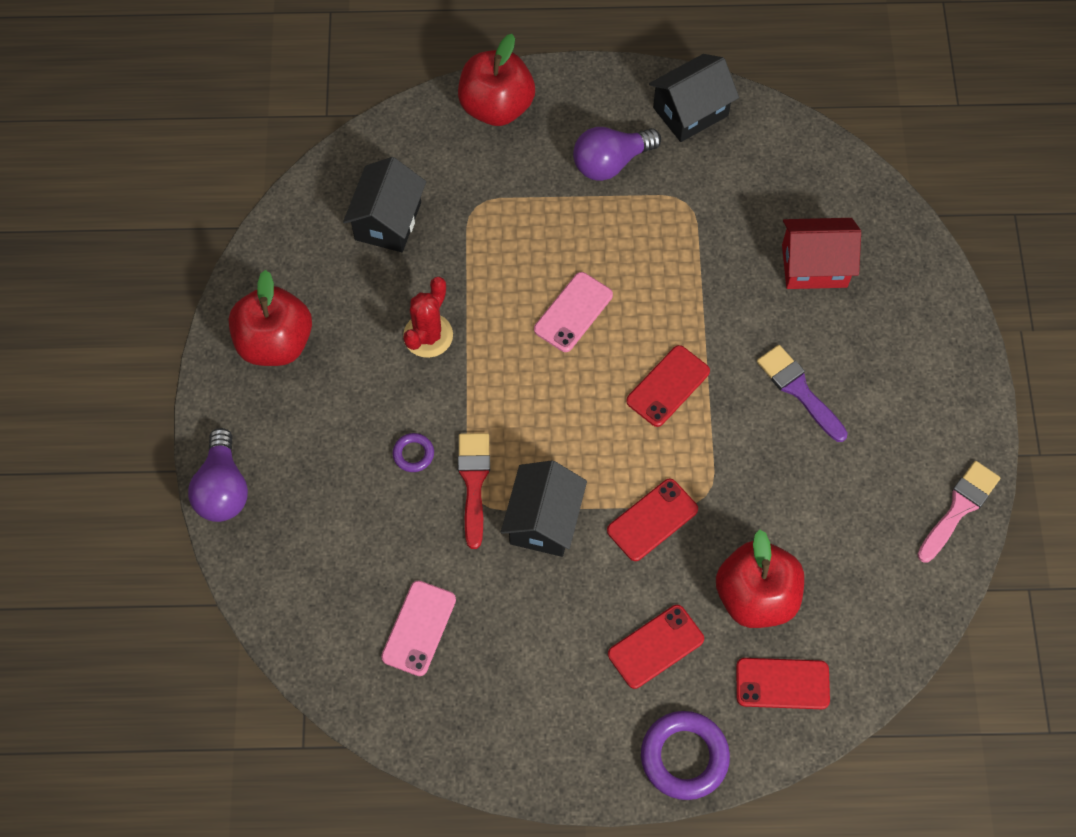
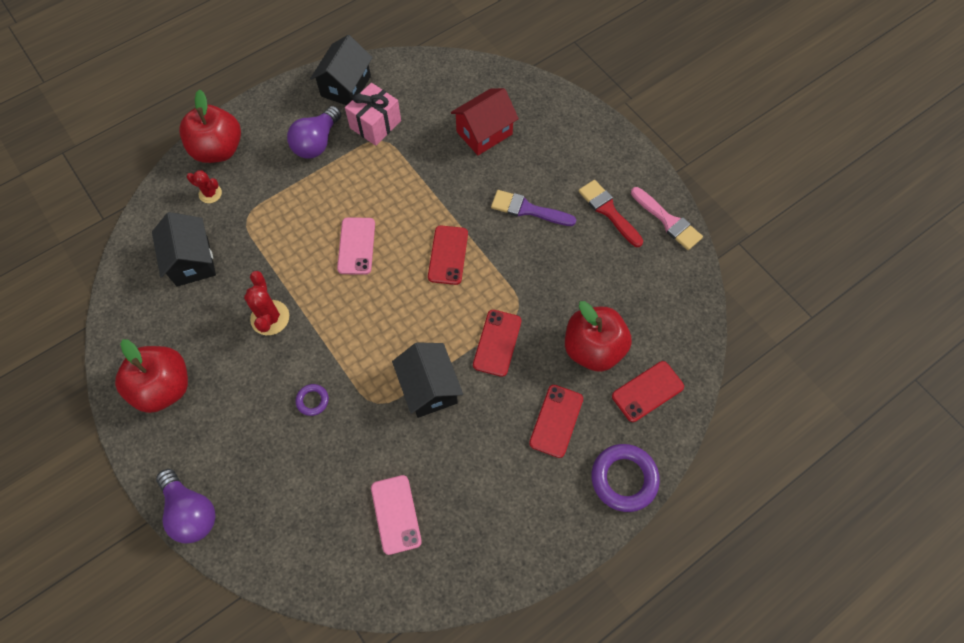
camera: 35 degrees left, 0 degrees up
red brush [458,433,490,549] -> red brush moved to [579,180,643,247]
pink brush [917,461,1000,563] -> pink brush turned 135 degrees clockwise [631,187,703,250]
none -> red cactus [187,170,222,203]
none -> pink gift [345,83,401,146]

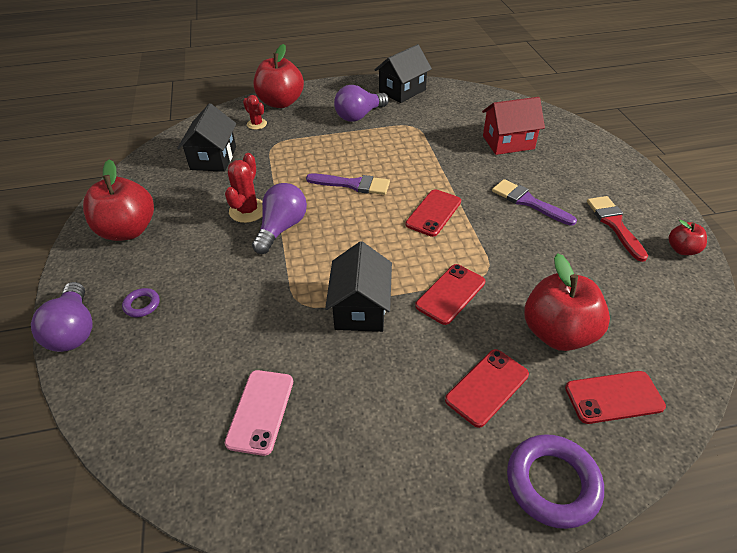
camera: 25 degrees right, 20 degrees down
purple ring [295,384,329,416] -> purple ring moved to [122,288,160,317]
pink phone [337,217,375,275] -> purple brush [306,174,390,195]
pink gift [345,83,401,146] -> none
pink brush [631,187,703,250] -> red apple [669,220,707,255]
none -> purple light bulb [252,183,307,254]

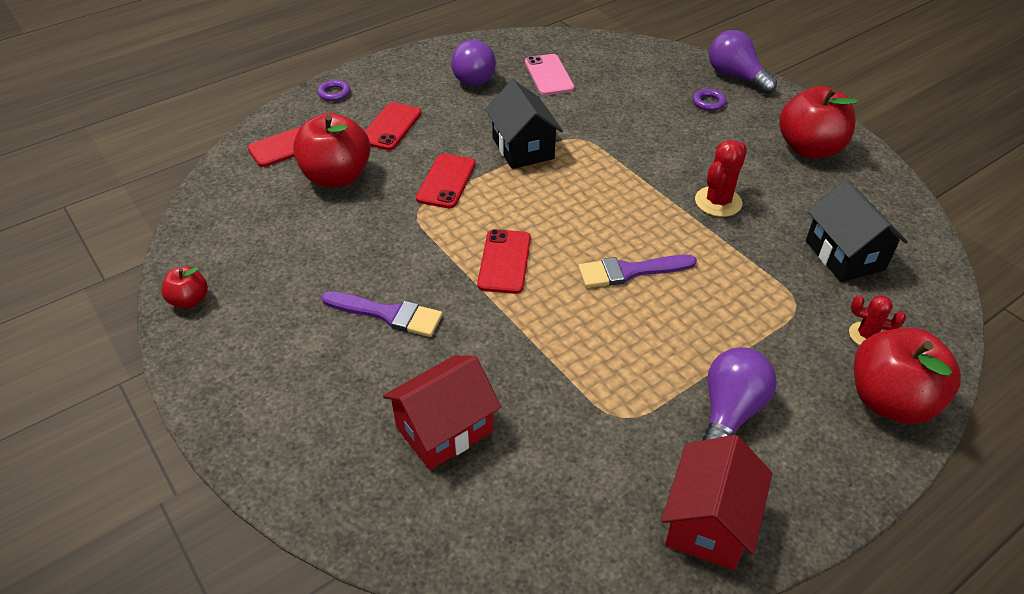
camera: 155 degrees right, 0 degrees up
red cactus [225,153,263,223] -> red cactus turned 45 degrees clockwise [695,140,747,217]
purple light bulb [252,183,307,254] -> purple light bulb moved to [451,39,496,86]
black house [375,44,432,103] -> red house [661,435,772,571]
purple ring [507,434,604,529] -> purple ring [318,80,351,101], size x0.51
red brush [587,196,648,262] -> none

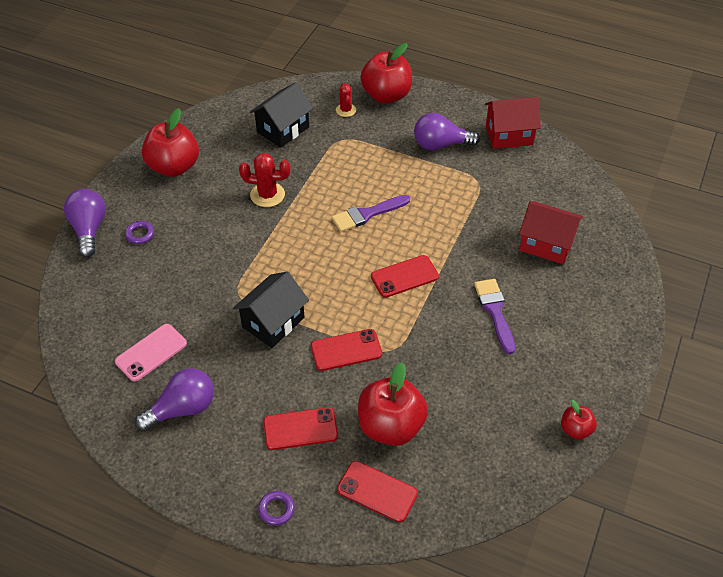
camera: 120 degrees left, 5 degrees up
purple brush [578,255,697,288] -> purple brush turned 105 degrees clockwise [332,195,410,232]
purple light bulb [709,30,777,94] -> purple light bulb turned 150 degrees clockwise [64,189,106,257]

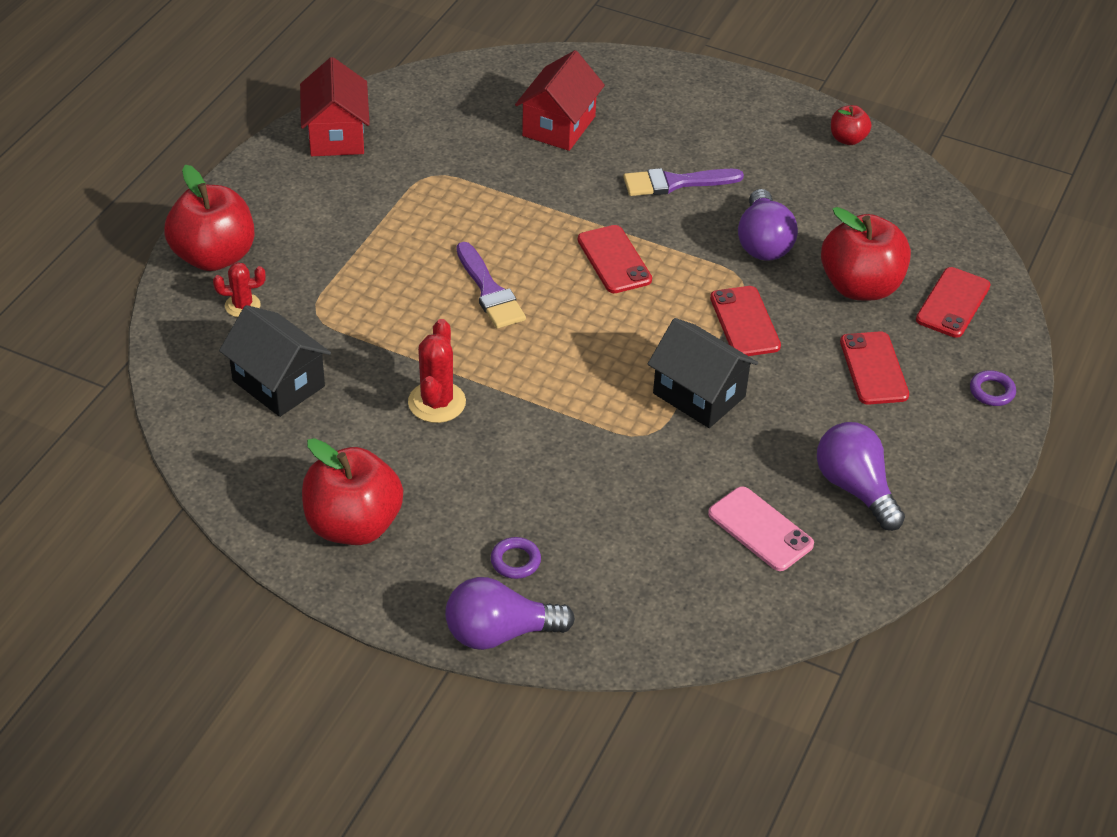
camera: 90 degrees left, 5 degrees down
purple light bulb [414,113,480,150] -> purple light bulb moved to [738,189,798,261]

